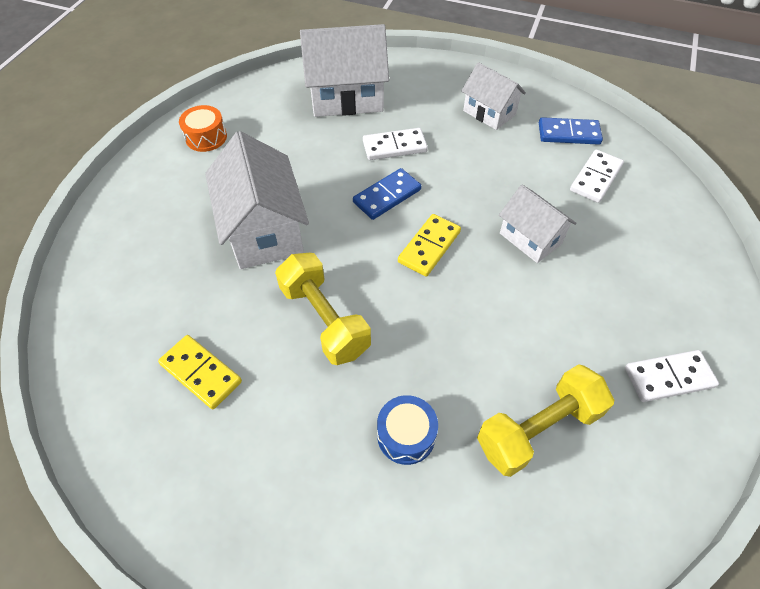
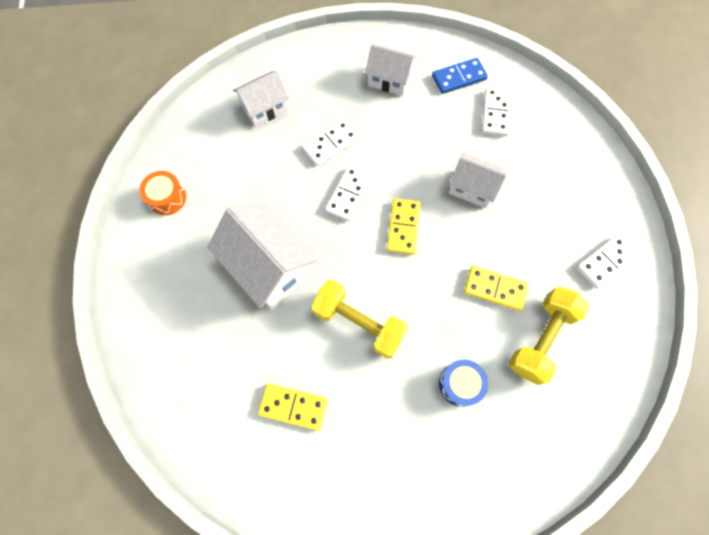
camera: 25 degrees left, 15 degrees up
white house [300,24,389,117] -> white house [233,71,289,127], size x0.60
blue domino [353,168,421,220] -> white domino [325,165,373,221]
none -> yellow domino [464,266,529,311]

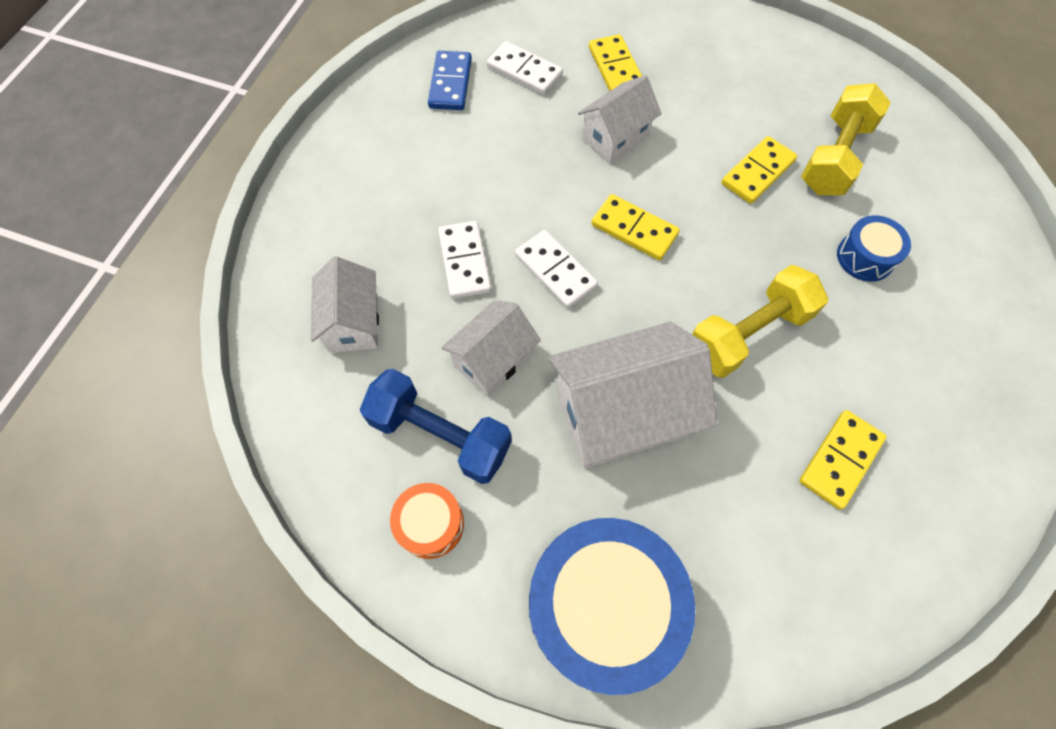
camera: 65 degrees left, 5 degrees down
white house [365,44,417,96] -> white house moved to [441,300,541,397]
yellow dumbbell [509,287,590,385] -> yellow dumbbell turned 60 degrees clockwise [801,83,891,195]
white domino [576,234,639,288] -> none
none -> blue dumbbell [360,368,512,484]
none -> blue drum [529,518,695,695]
none -> yellow domino [589,34,642,91]

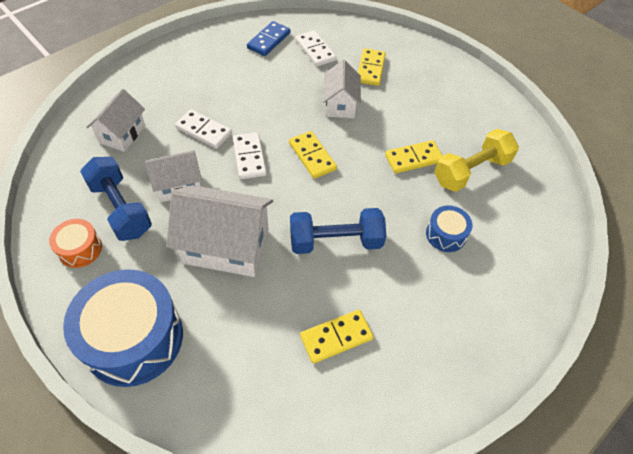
camera: 25 degrees right, 10 degrees down
white domino [438,221,492,299] -> white domino turned 75 degrees counterclockwise [175,109,232,149]
white house [578,75,661,163] -> white house turned 75 degrees counterclockwise [323,60,361,118]
yellow dumbbell [692,265,828,378] -> blue dumbbell [290,208,386,254]

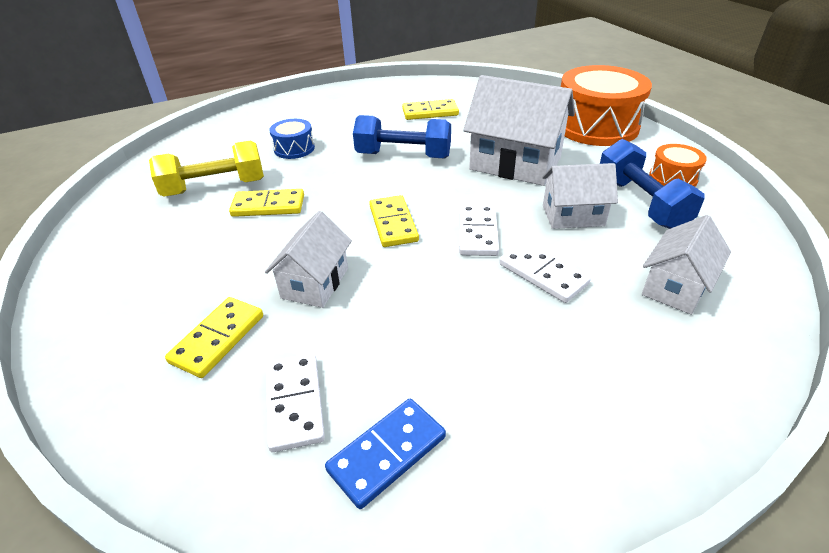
camera: 160 degrees left, 15 degrees down
blue drum [63,269,183,387] -> orange drum [561,65,652,146]

